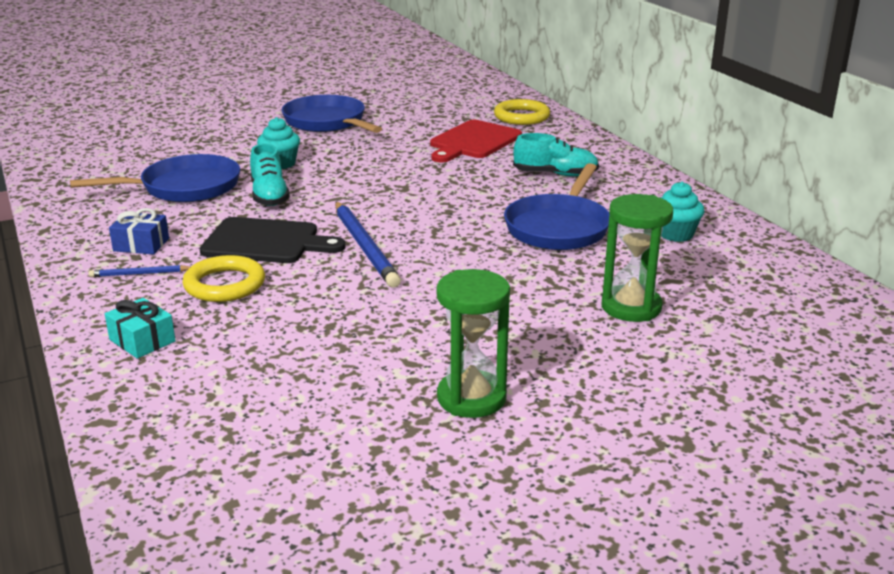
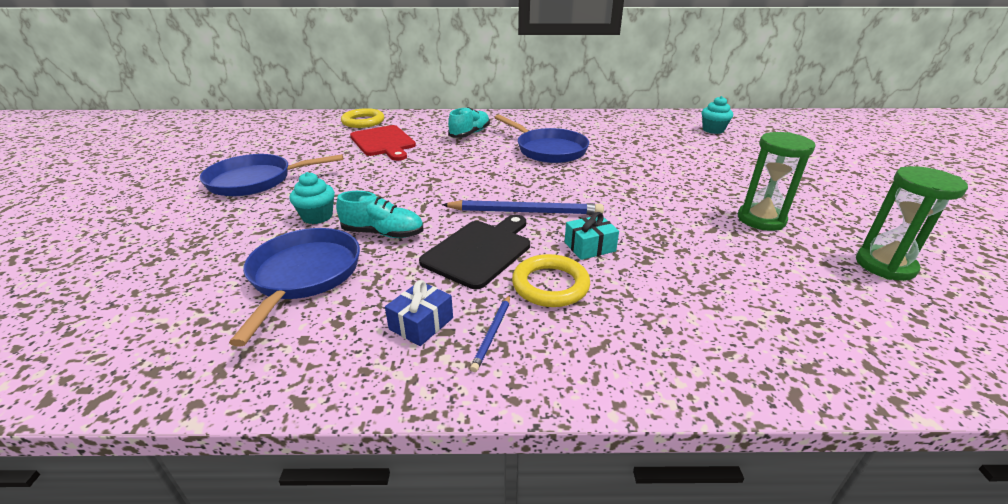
camera: 65 degrees left, 5 degrees up
turquoise gift [105,298,176,359] -> turquoise gift moved to [565,212,619,260]
green hourglass [601,194,673,322] -> green hourglass moved to [856,166,968,281]
turquoise cupcake [661,182,705,242] -> turquoise cupcake moved to [702,96,733,134]

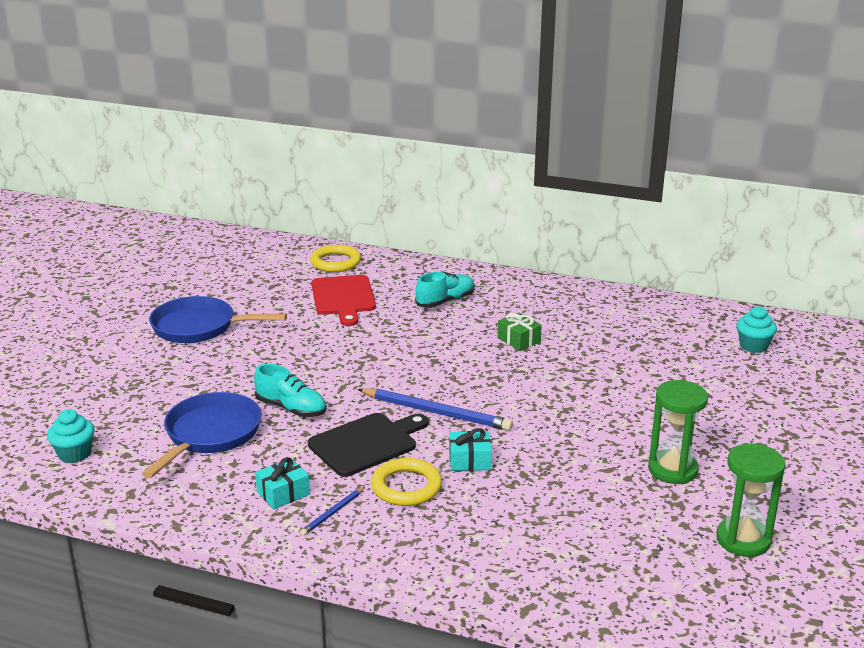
camera: 20 degrees right, 5 degrees down
turquoise cupcake [289,172,335,224] -> turquoise cupcake moved to [47,409,95,463]
blue gift [385,280,453,346] -> turquoise gift [255,457,310,509]
blue pan [495,114,589,163] -> green gift [498,312,542,351]

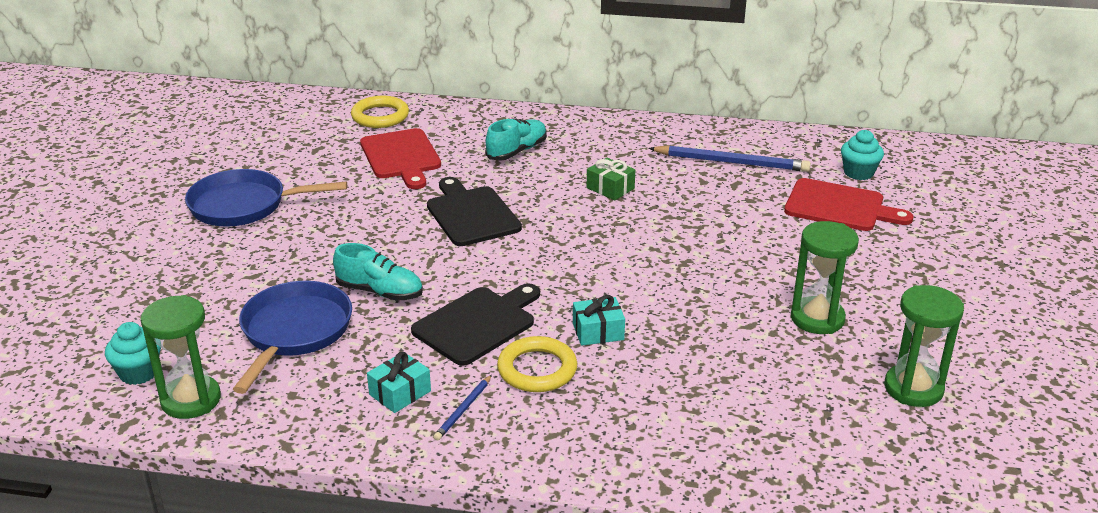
camera: 10 degrees left, 5 degrees up
blue pencil [357,388,513,431] -> blue pencil moved to [648,145,811,172]
none -> green hourglass [141,295,221,419]
none -> black cutting board [427,177,522,246]
none -> red cutting board [784,178,913,231]

